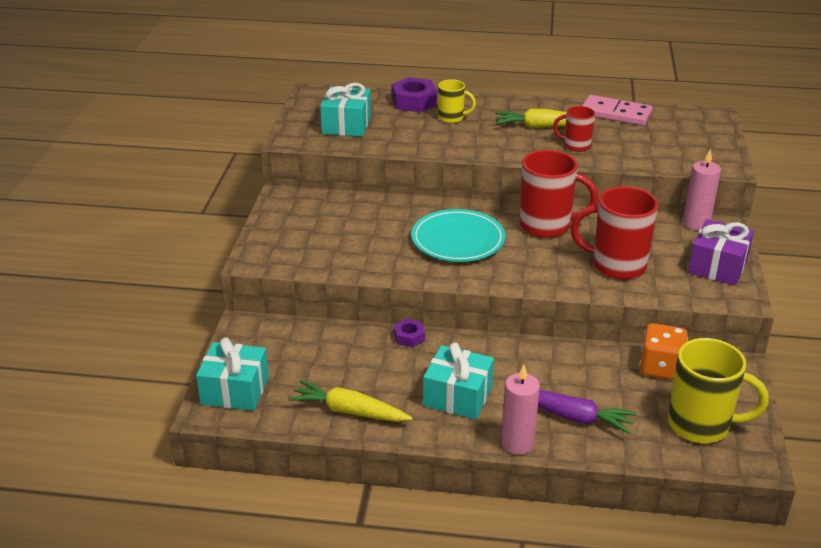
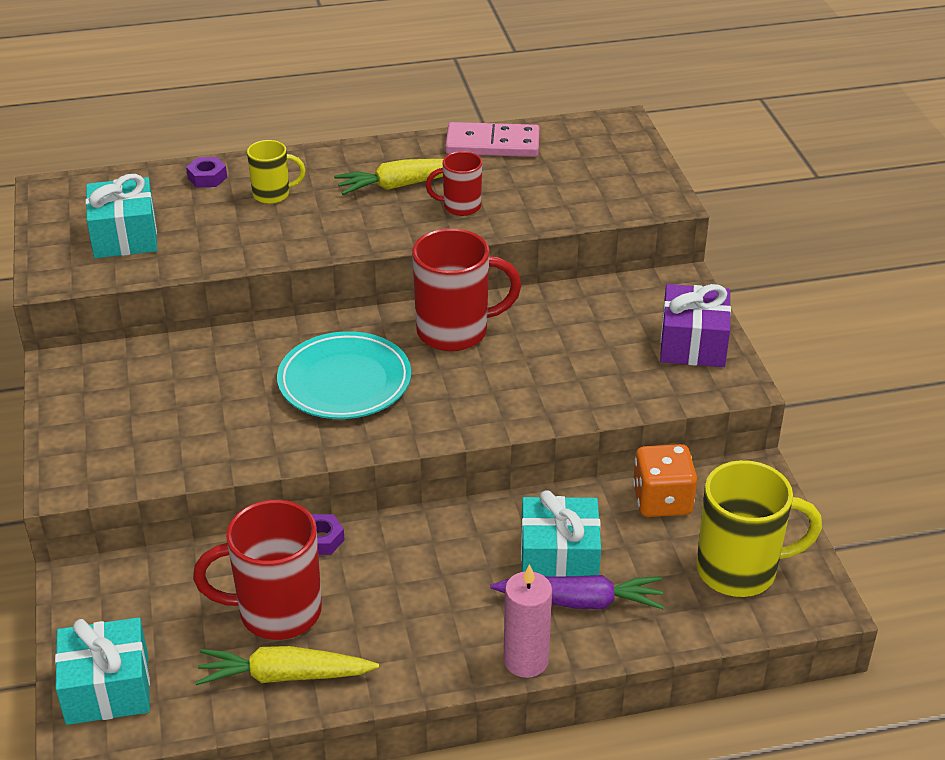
camera: 20 degrees left, 5 degrees up
purple nut [391,77,437,112] -> purple nut [186,157,227,188], size x0.57
turquoise gift [423,342,494,420] -> turquoise gift moved to [521,490,601,577]
red mug [570,186,658,279] -> red mug moved to [193,500,322,640]
pink candle [683,149,721,230] -> none

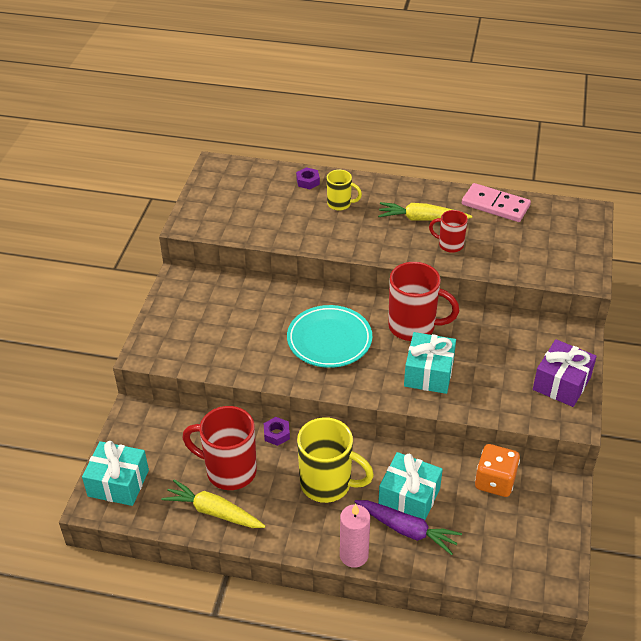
camera: 25 degrees right, 5 degrees up
turquoise gift [85,174,158,258] -> turquoise gift moved to [404,332,456,394]
yellow mug [697,460,822,597] -> yellow mug moved to [297,417,374,503]

